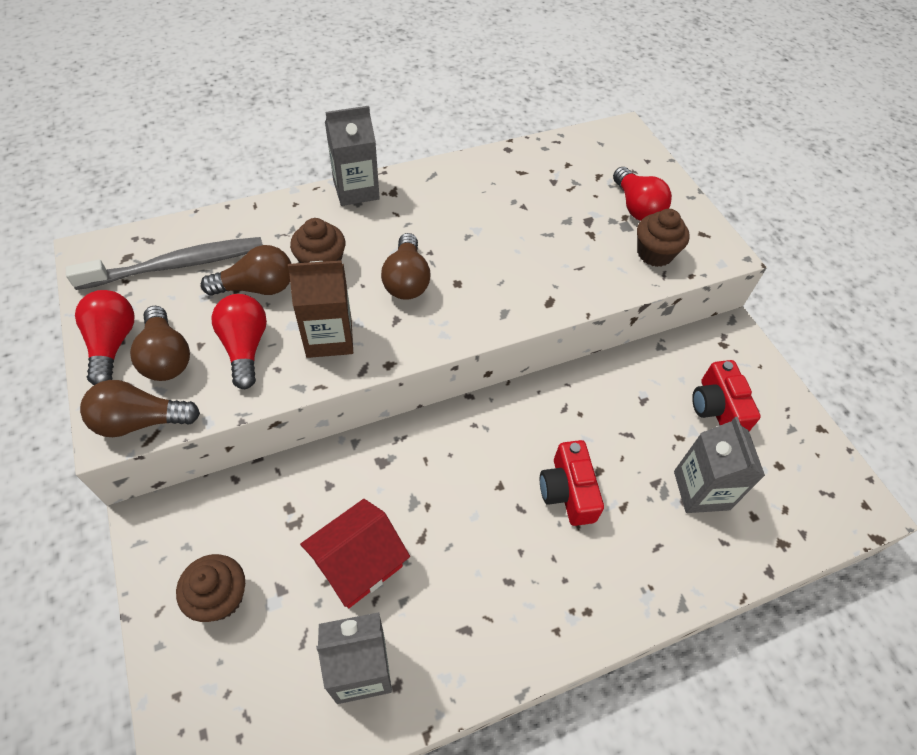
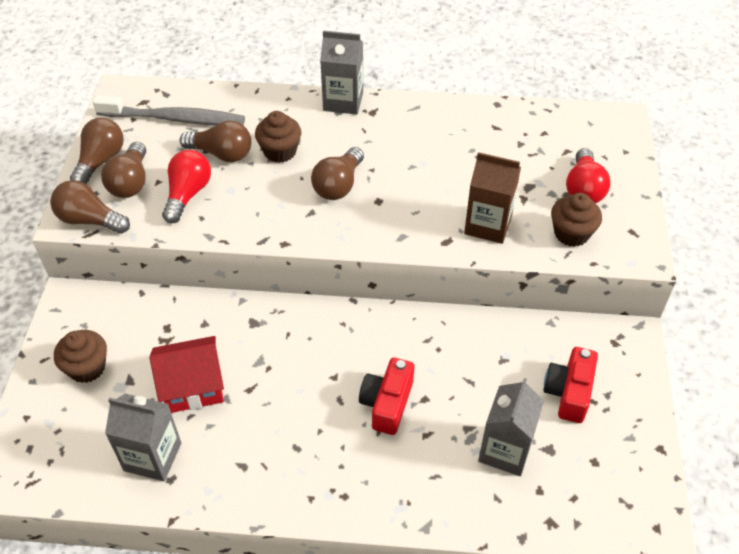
camera: 30 degrees right, 5 degrees down
red light bulb [75,290,134,385] -> brown light bulb [70,118,124,184]
brown carton [288,260,353,358] -> brown carton moved to [464,152,521,244]

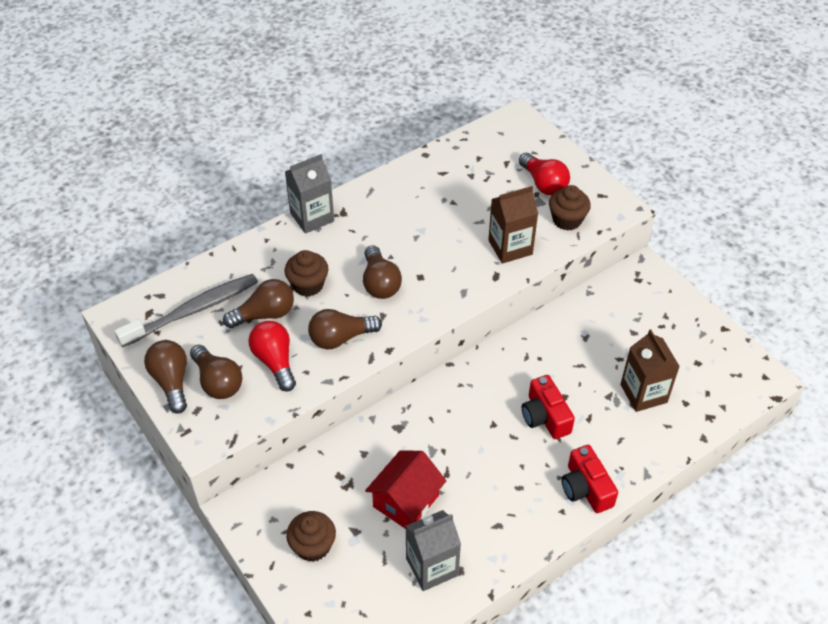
camera: 40 degrees left, 0 degrees up
brown light bulb [50,180,130,234] -> brown light bulb moved to [308,309,382,349]
grey carton [478,378,544,476] -> brown carton [620,329,680,412]
red camera [543,347,598,423] -> red camera moved to [561,445,618,513]

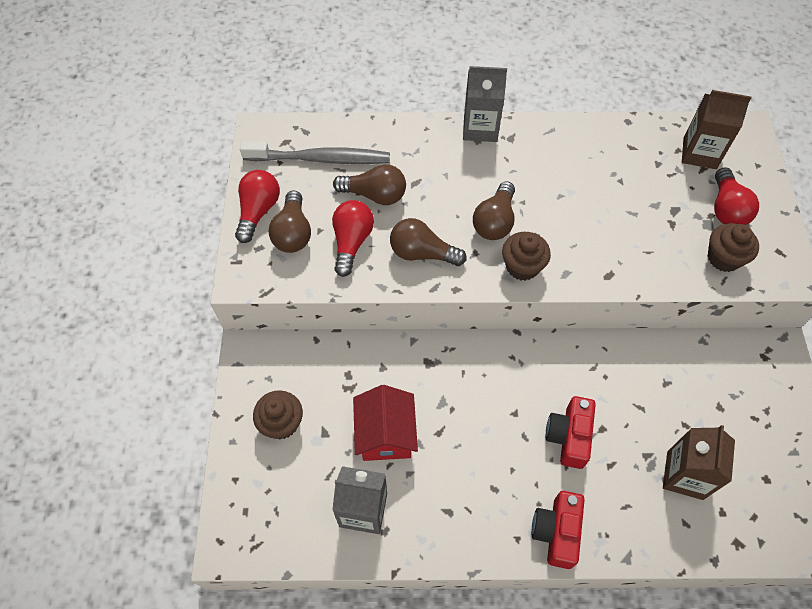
camera: 35 degrees right, 10 degrees up
brown light bulb [144,340,187,414] -> red light bulb [235,170,280,243]
brown cupcake [285,250,328,297] -> brown cupcake moved to [502,232,551,281]
red house [365,451,446,529] -> red house turned 75 degrees counterclockwise [353,385,418,461]
brown carton [488,186,538,264] -> brown carton moved to [682,90,751,169]

